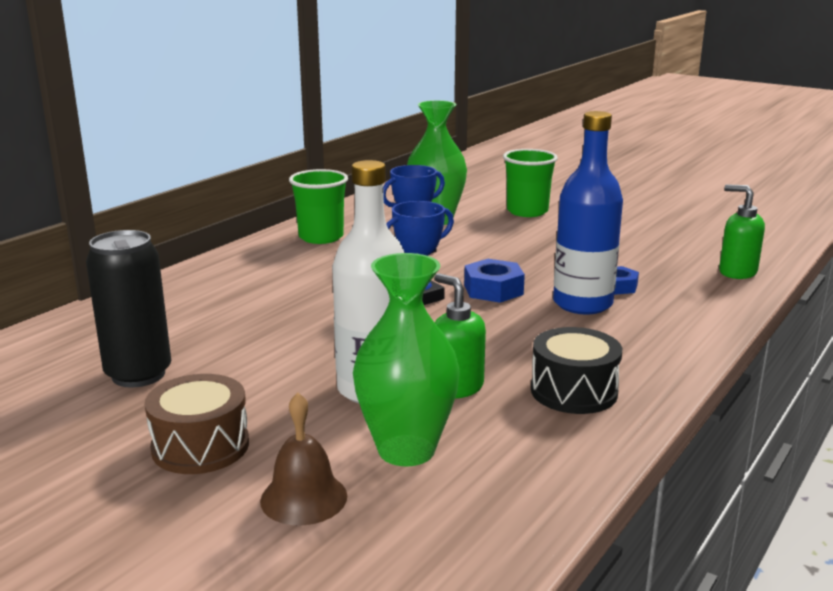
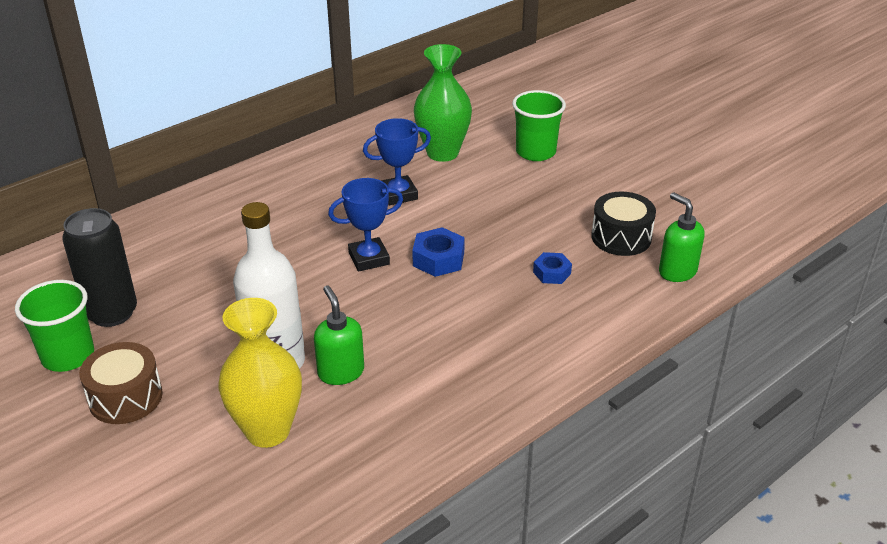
camera: 15 degrees right, 15 degrees up
brown bell [260,392,347,525] -> none
green cup [289,169,348,244] -> green cup moved to [15,280,94,372]
green vase [353,253,460,466] -> yellow vase [219,298,302,448]
black drum [531,327,622,414] -> black drum moved to [591,191,656,256]
blue bottle [553,111,623,315] -> none

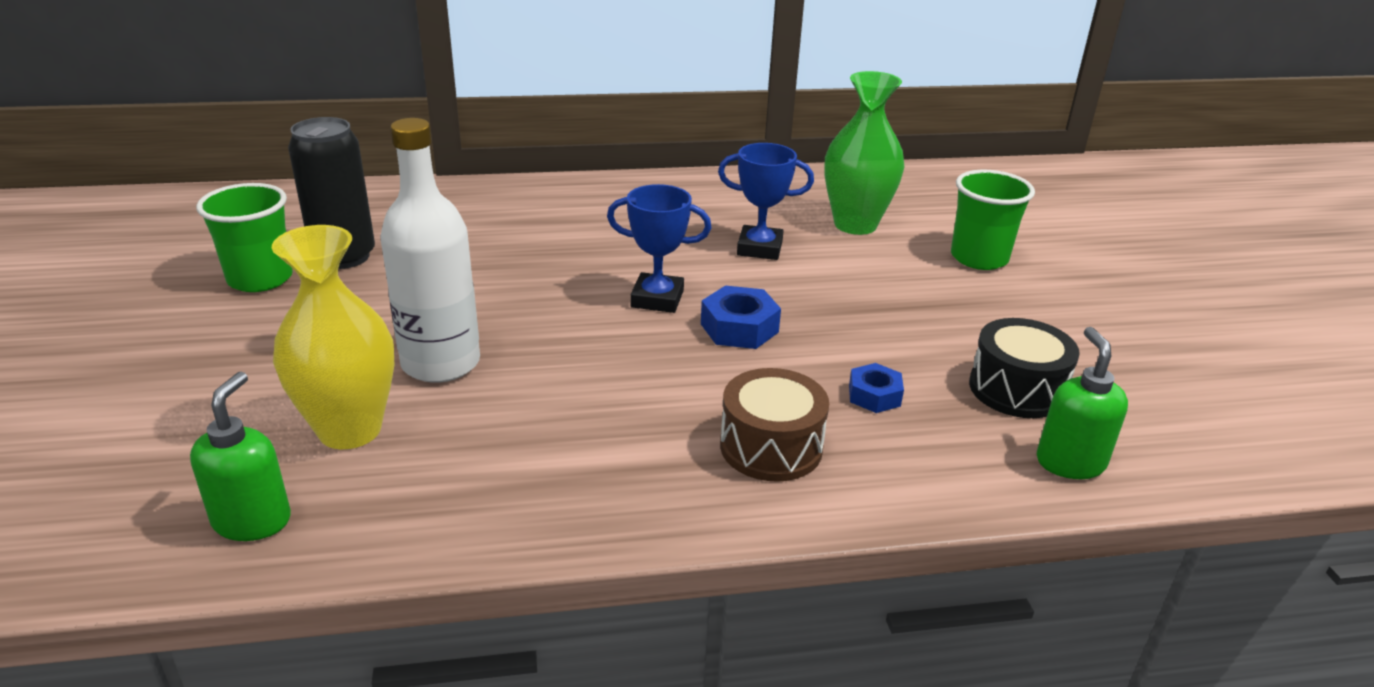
camera: 30 degrees right, 5 degrees down
brown drum [79,342,163,424] -> brown drum moved to [720,368,829,482]
green soap dispenser [314,285,364,385] -> green soap dispenser moved to [190,372,291,541]

